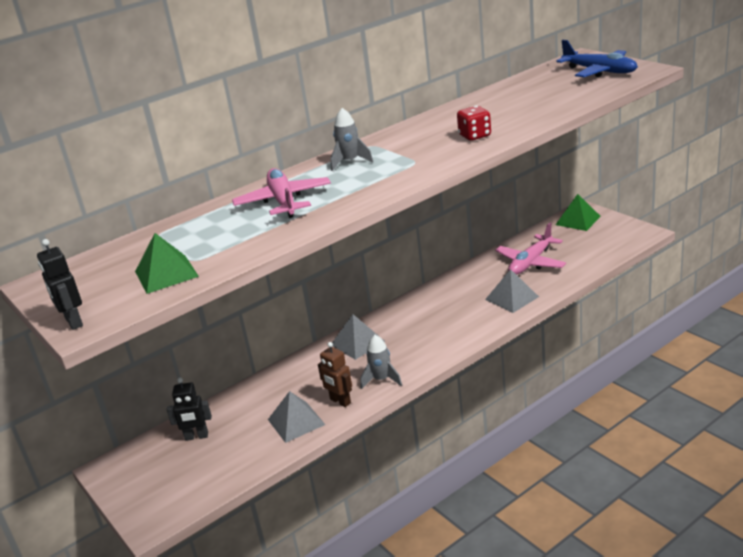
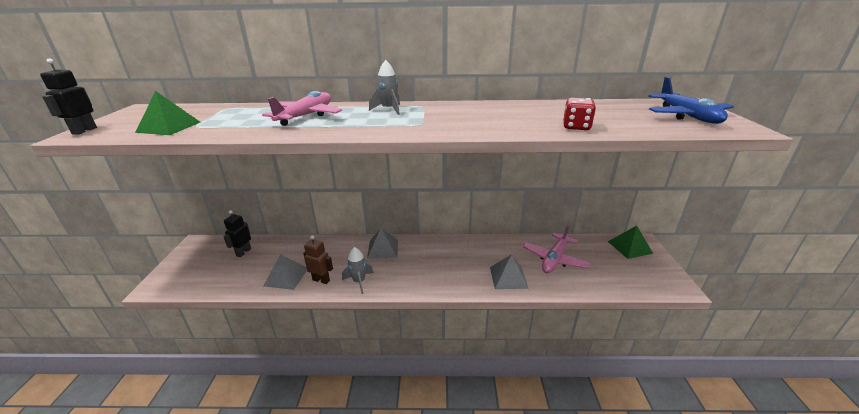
camera: 35 degrees right, 0 degrees up
black robot [167,377,212,441] -> black robot turned 75 degrees clockwise [223,210,251,257]
brown robot [318,342,352,407] -> brown robot turned 120 degrees clockwise [303,235,333,284]
red dice [457,106,491,141] -> red dice moved to [563,98,596,131]
pink plane [495,222,566,275] -> pink plane turned 45 degrees counterclockwise [523,224,590,273]

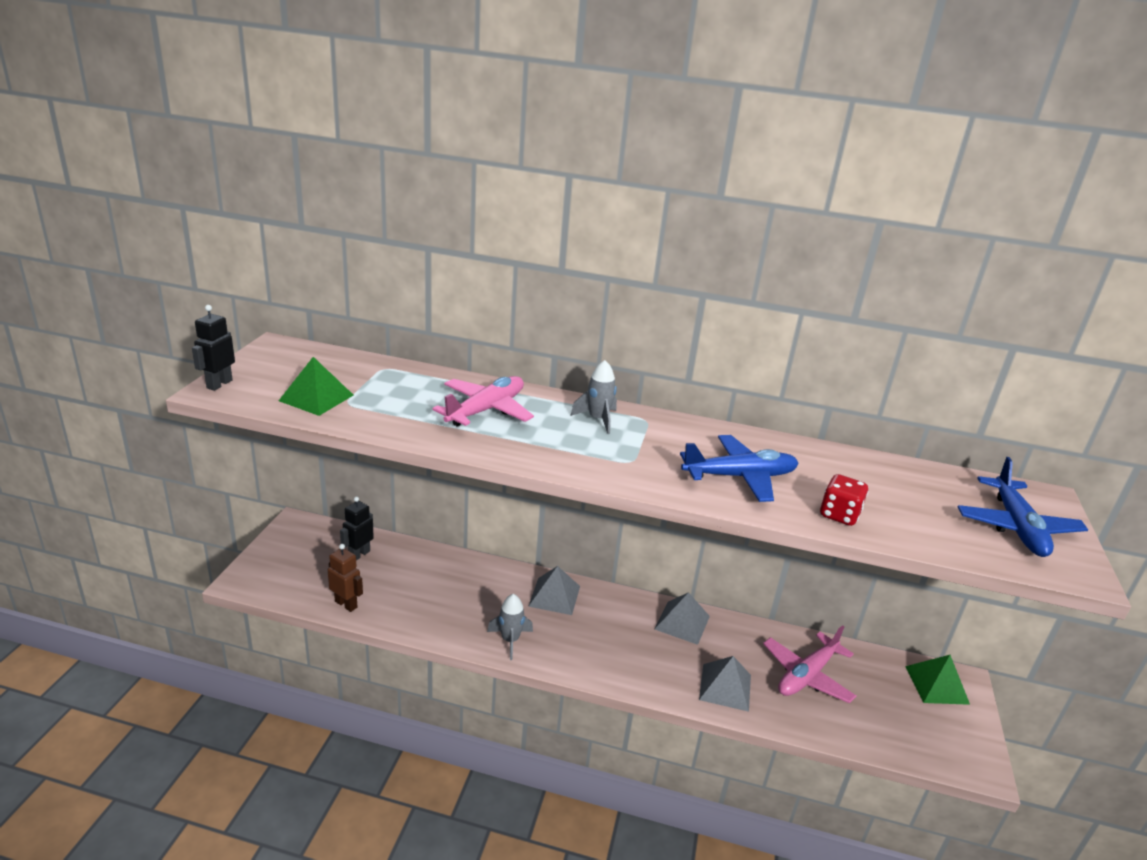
camera: 10 degrees right, 0 degrees up
grey pyramid [264,254,307,290] -> grey pyramid moved to [655,592,710,645]
brown robot [303,235,333,284] -> brown robot moved to [328,544,363,612]
none -> blue plane [680,435,798,502]

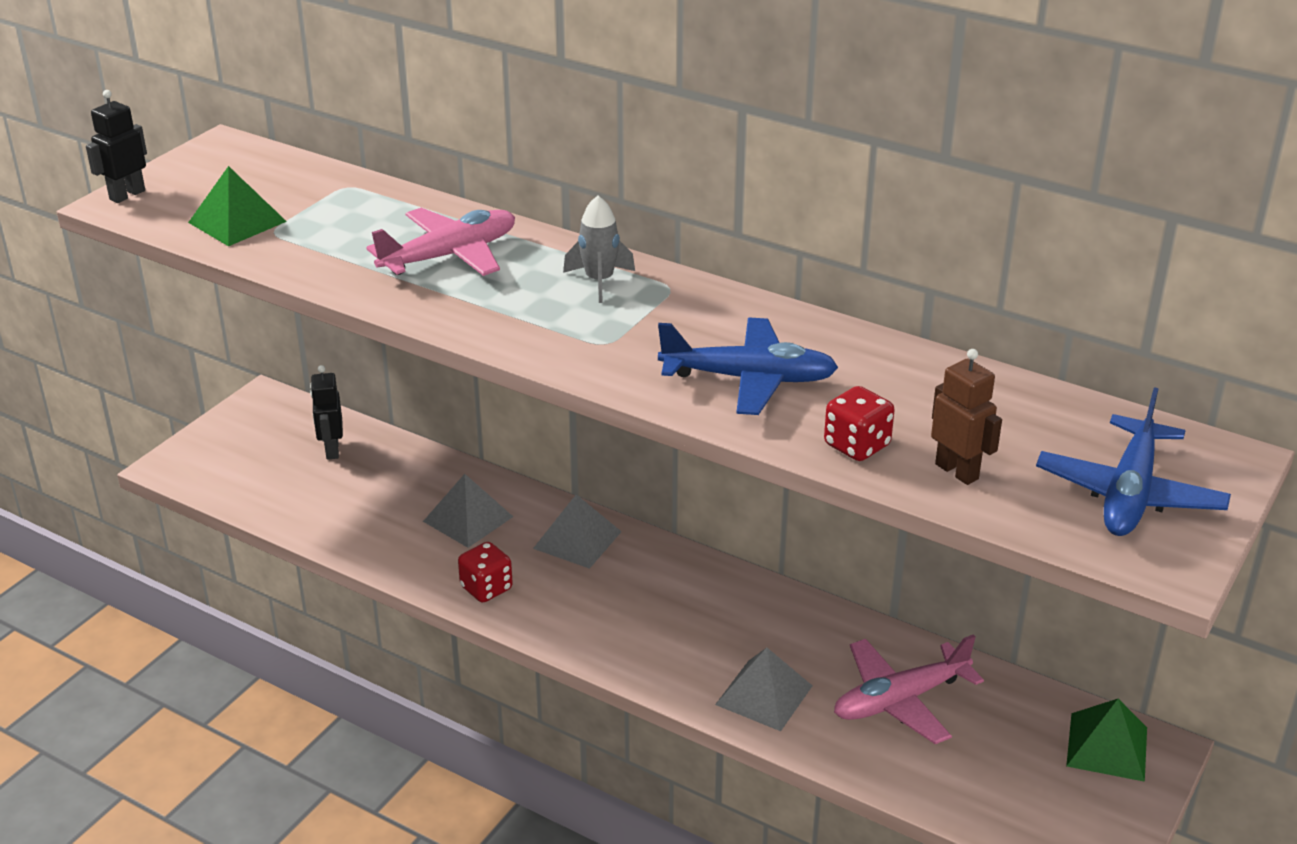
camera: 20 degrees right, 5 degrees up
brown robot [328,544,363,612] -> brown robot moved to [931,349,1002,485]
black robot [340,497,374,561] -> black robot turned 60 degrees counterclockwise [310,365,343,460]
grey rocket [487,594,533,660] -> red dice [458,542,513,602]
grey pyramid [655,592,710,645] -> grey pyramid moved to [423,474,513,548]

